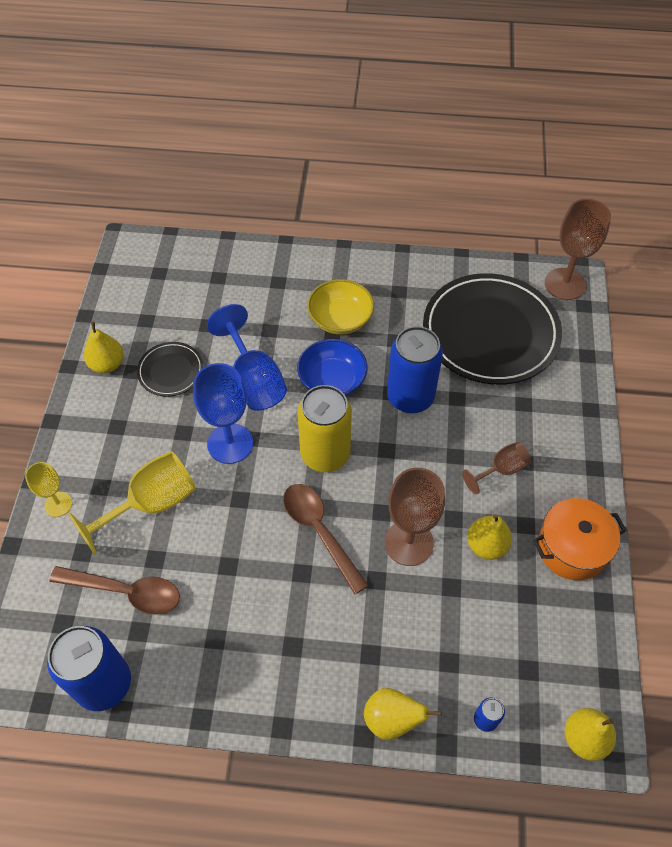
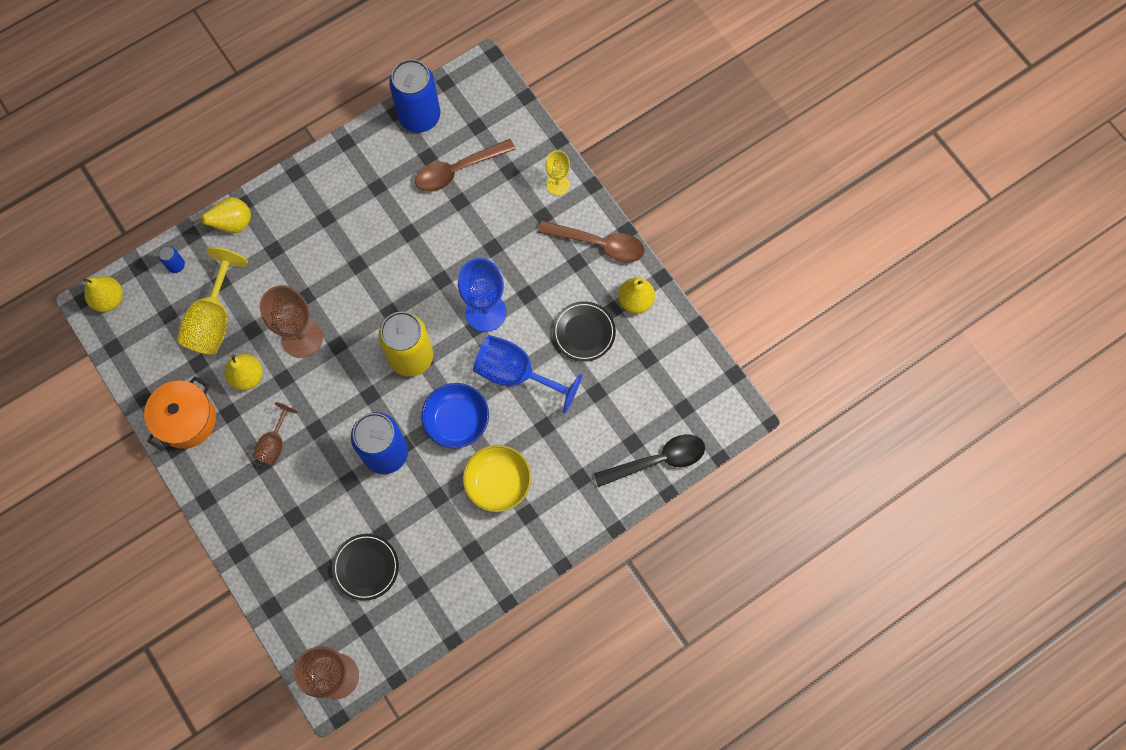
camera: 140 degrees right, 15 degrees up
yellow goblet [67,451,196,555] -> yellow goblet moved to [177,247,248,355]
brown spoon [283,484,369,595] -> brown spoon moved to [538,221,644,263]
black plate [423,273,562,385] -> black plate [332,534,399,601], size x0.47
none -> black spoon [594,434,705,487]

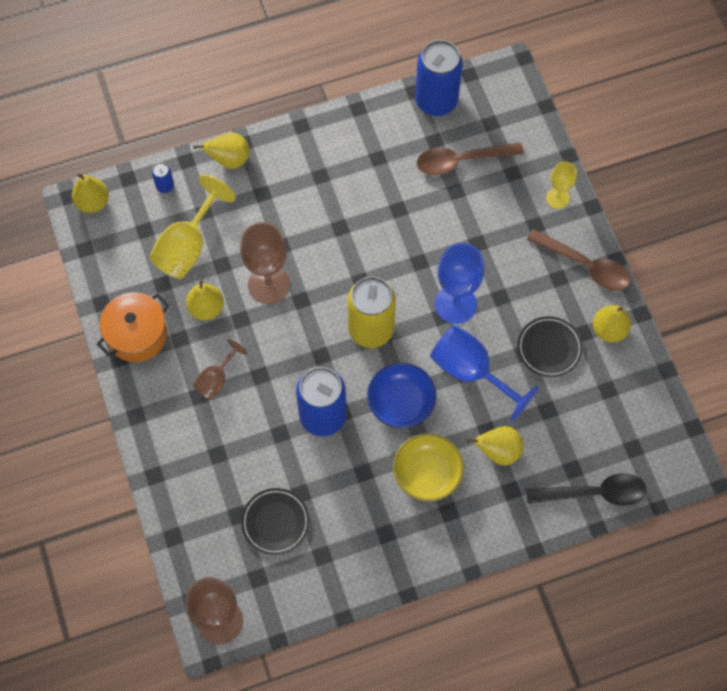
camera: 15 degrees right, 5 degrees down
none -> yellow pear [466,426,524,466]

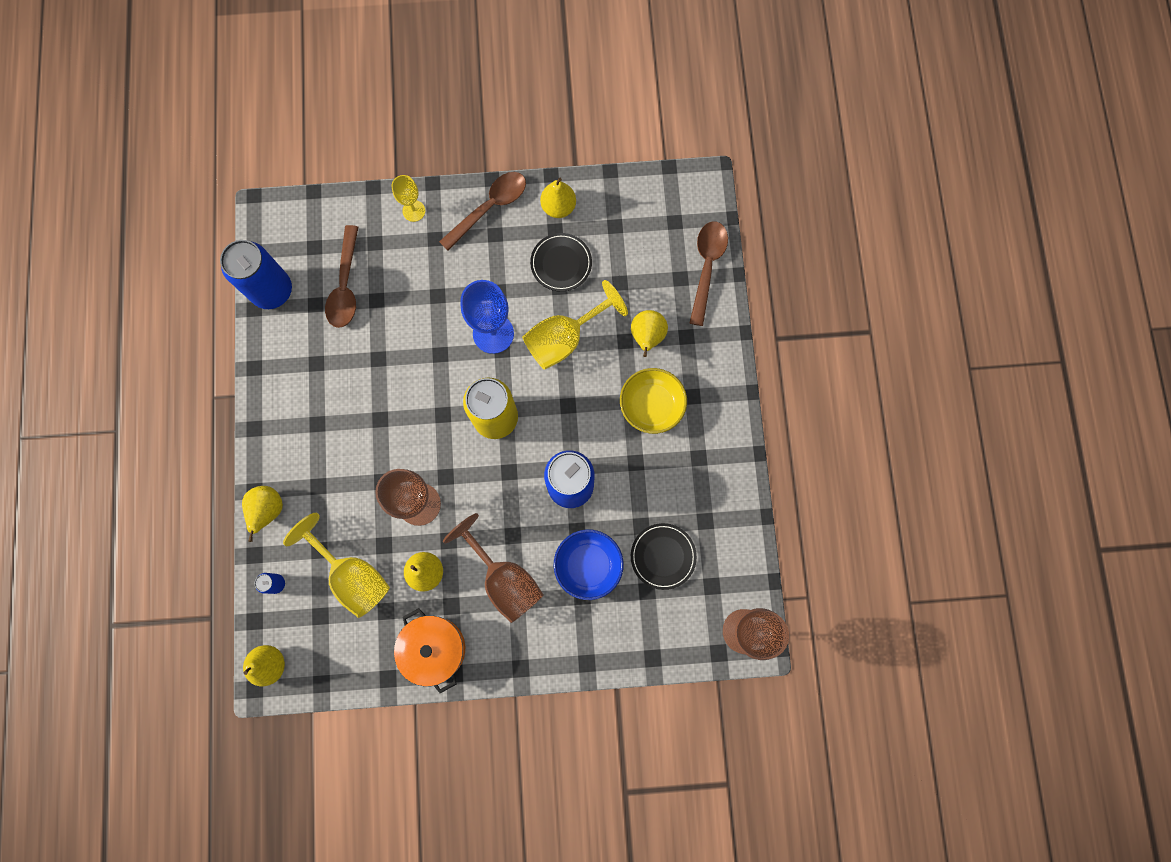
camera: 75 degrees left, 10 degrees up
brown goblet [193,339,248,399] -> brown goblet [443,513,544,623], size x1.75
blue bowl [367,363,436,428] -> blue bowl moved to [554,529,624,600]
blue goblet [430,325,539,422] -> yellow goblet [522,280,628,370]
black spoon [526,473,647,506] -> brown spoon [690,222,728,326]

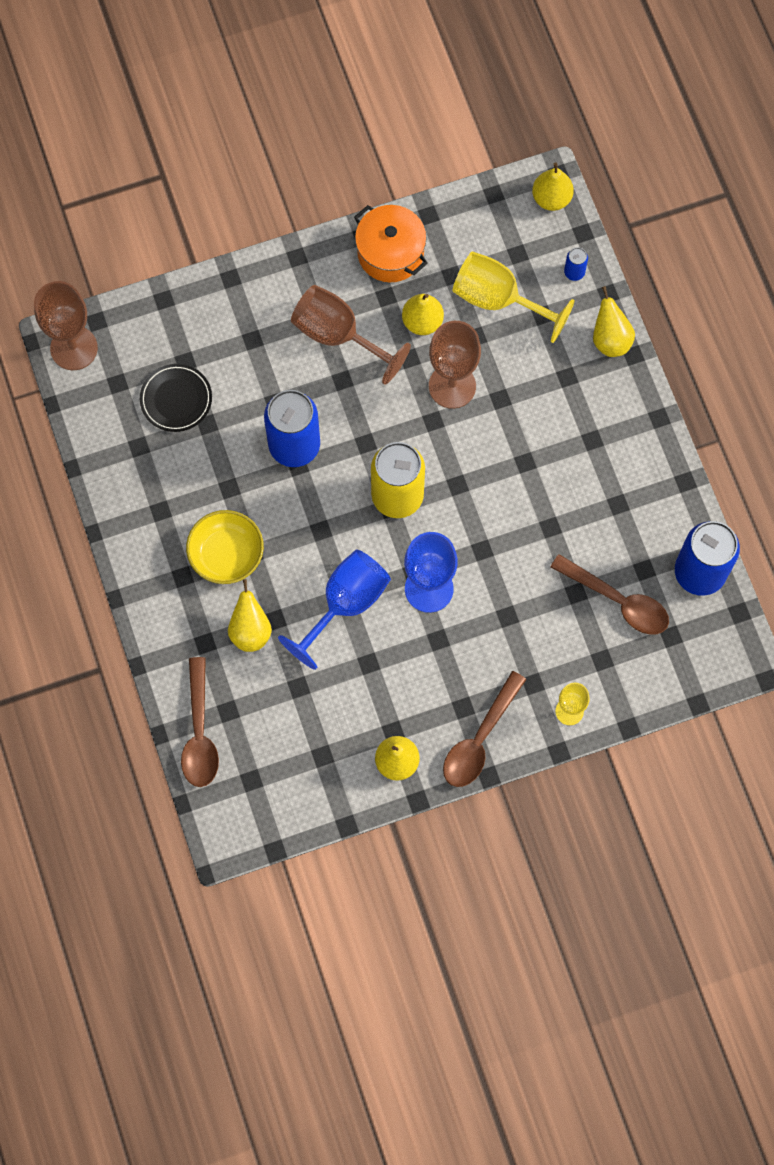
camera: 165 degrees right, 5 degrees down
brown spoon [325,225,358,328] -> brown spoon turned 135 degrees clockwise [551,554,669,635]
yellow goblet [522,280,628,370] -> blue goblet [278,550,391,670]
black plate [530,233,592,292] -> none
blue bowl [554,529,624,600] -> none

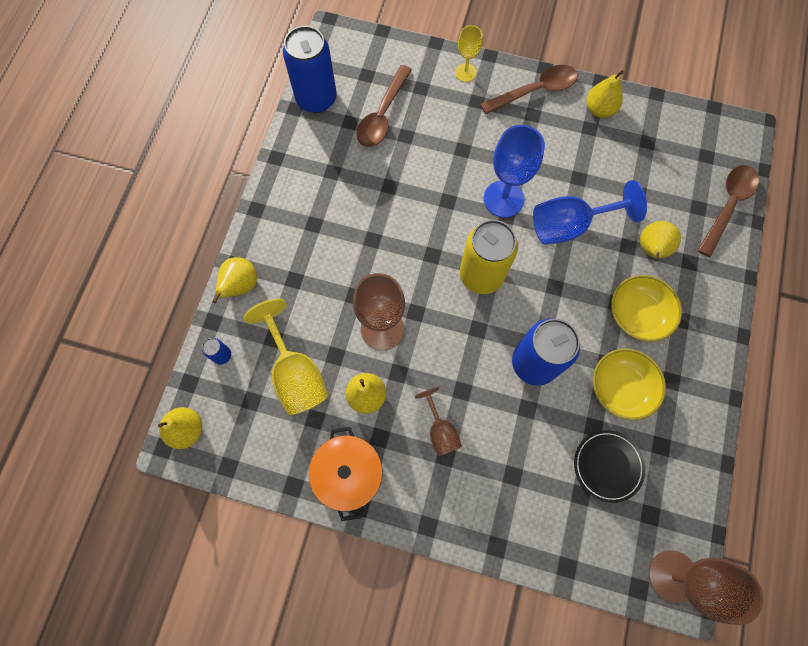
camera: 145 degrees left, 0 degrees up
brown goblet [291,285,411,385] -> brown goblet [415,387,462,456], size x0.57
brown spoon [551,554,669,635] -> brown spoon turned 135 degrees counterclockwise [357,65,412,147]
none -> yellow bowl [593,348,666,420]

